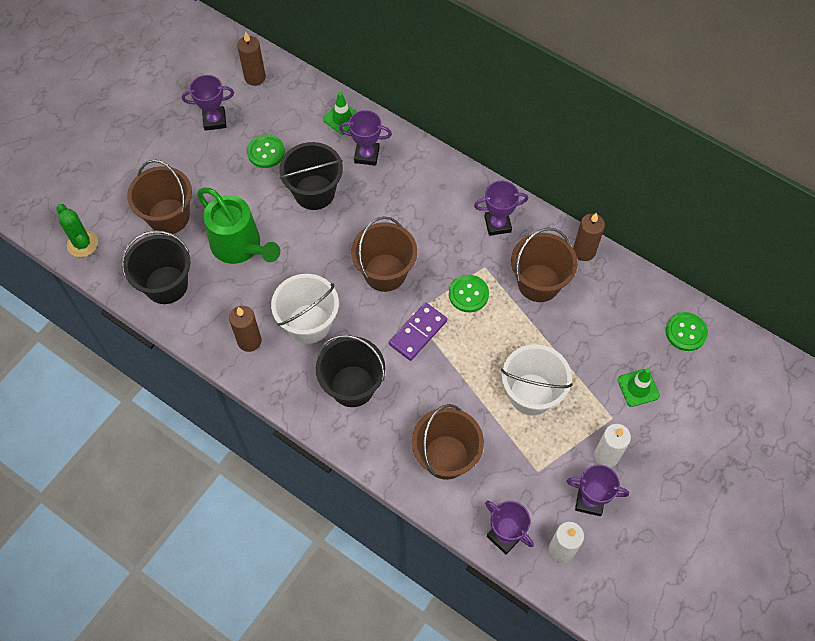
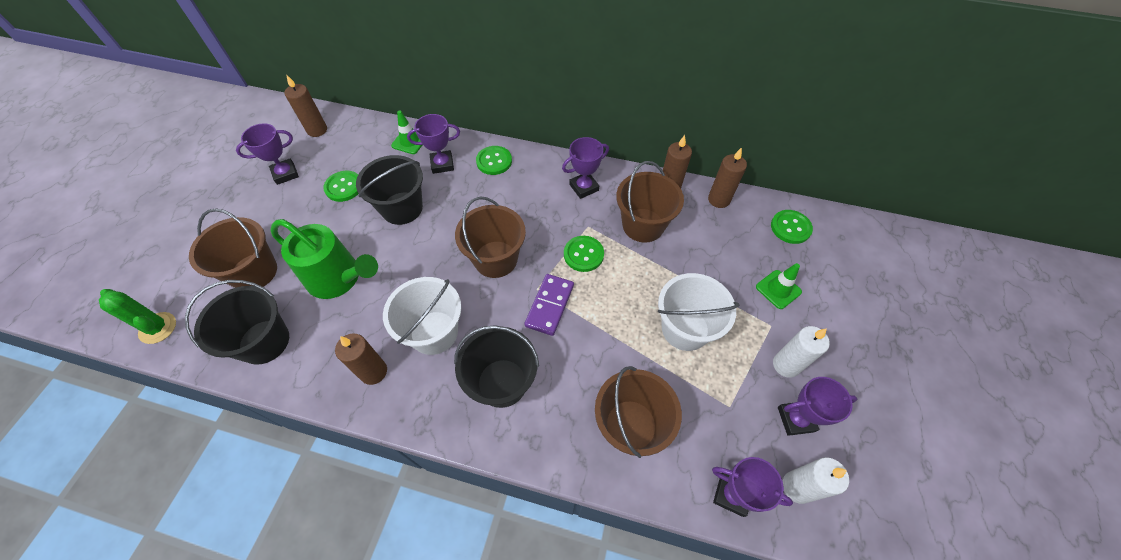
camera: 20 degrees left, 5 degrees down
none -> green button [476,146,512,175]
none -> brown candle [708,147,747,208]

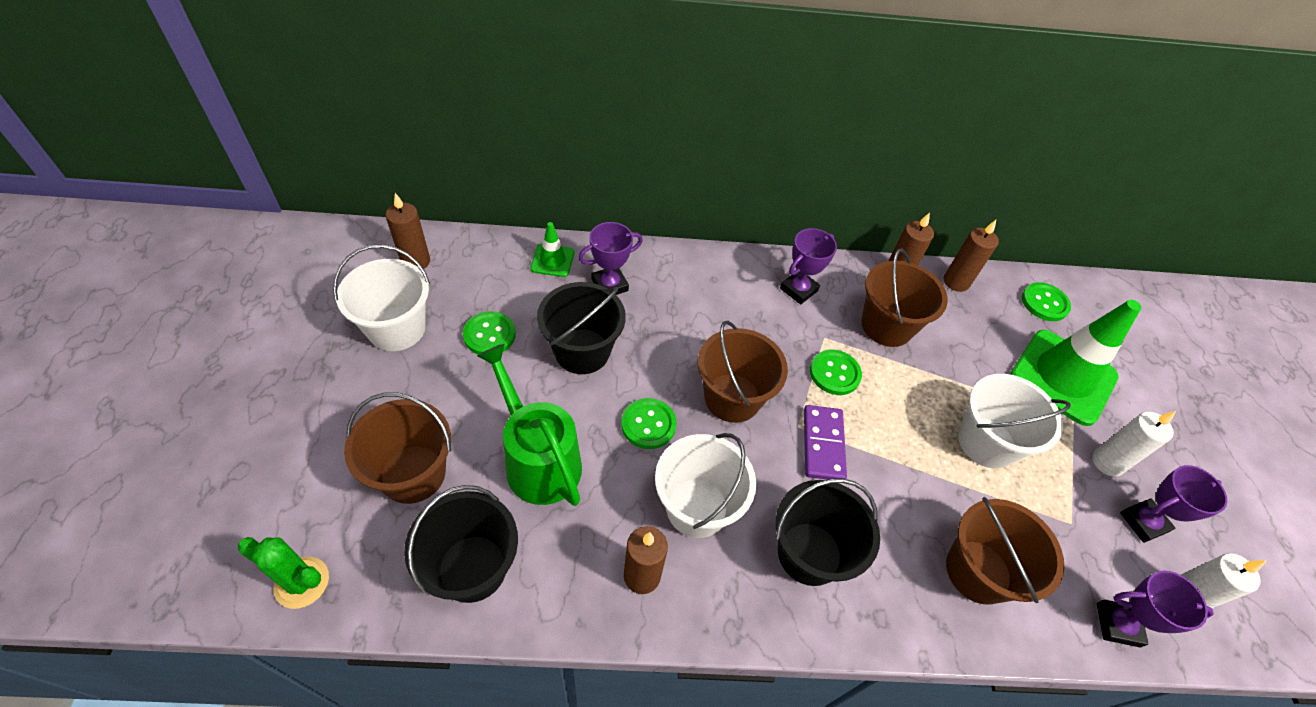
camera: 20 degrees left, 5 degrees down
purple trophy [236,123,299,185] -> white bucket [333,245,430,351]
green watering can [271,219,378,299] -> green watering can turned 135 degrees counterclockwise [477,344,582,506]
green button [476,146,512,175] -> green button moved to [621,398,676,449]
green traffic cone [756,263,802,309] -> green traffic cone [1010,300,1141,426], size x2.13

